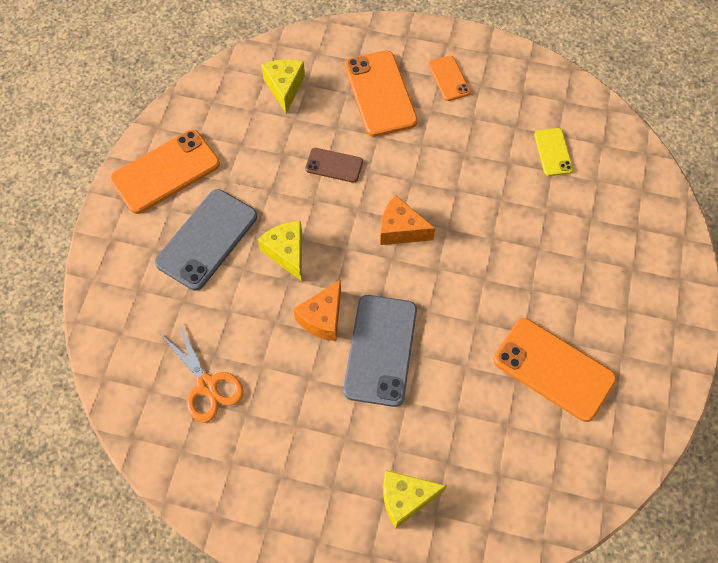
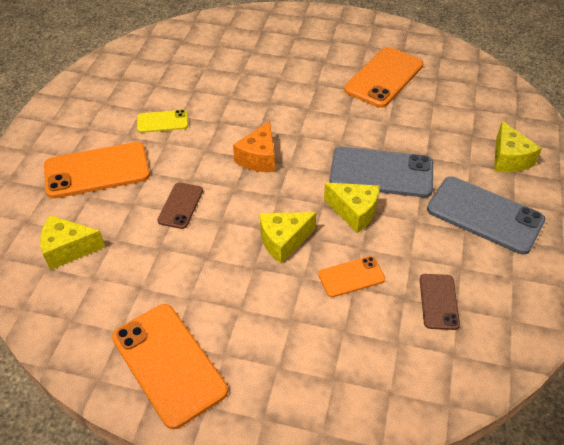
camera: 90 degrees left, 15 degrees down
grey phone [155,189,257,291] -> grey phone moved to [427,177,545,254]
orange scissors [161,321,244,423] -> brown phone [420,274,460,330]
orange cheese [293,279,341,341] -> yellow cheese [324,183,380,233]
orange phone [428,56,470,101] -> orange phone moved to [318,256,385,297]
yellow phone [534,128,573,176] -> yellow phone moved to [137,110,188,133]

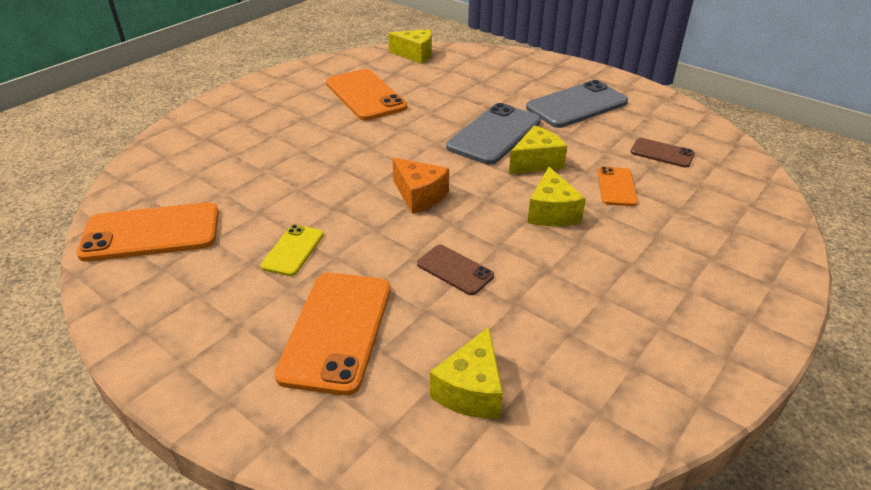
camera: 65 degrees left, 10 degrees down
orange phone [112,304,228,429] -> orange phone moved to [76,202,219,262]
yellow cheese [494,121,542,172] -> yellow cheese moved to [388,29,432,64]

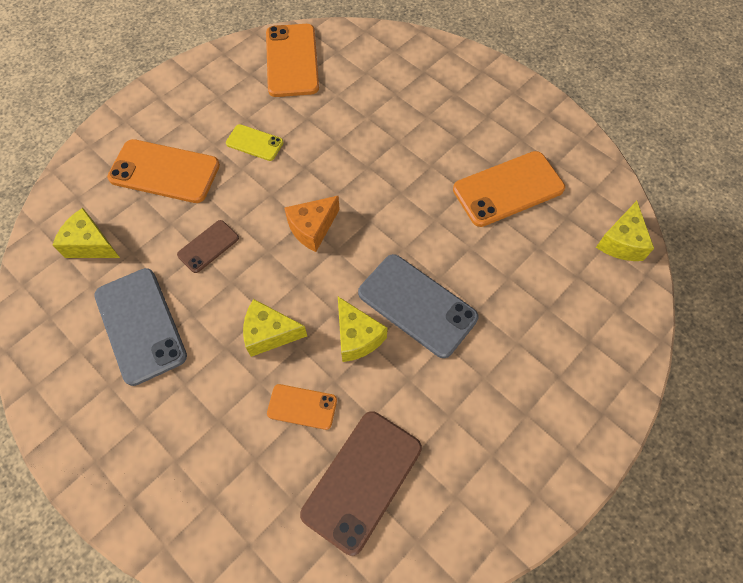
camera: 95 degrees right, 25 degrees up
grey phone [526,80,628,128] -> grey phone moved to [94,268,187,386]
brown phone [630,138,695,168] -> brown phone [300,411,422,556], size x1.87

